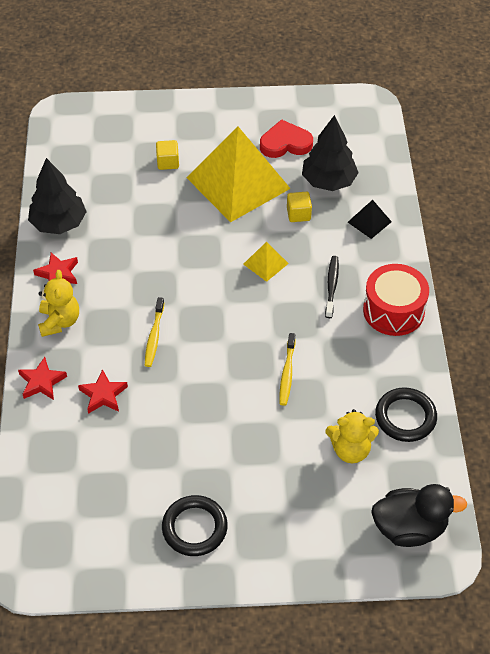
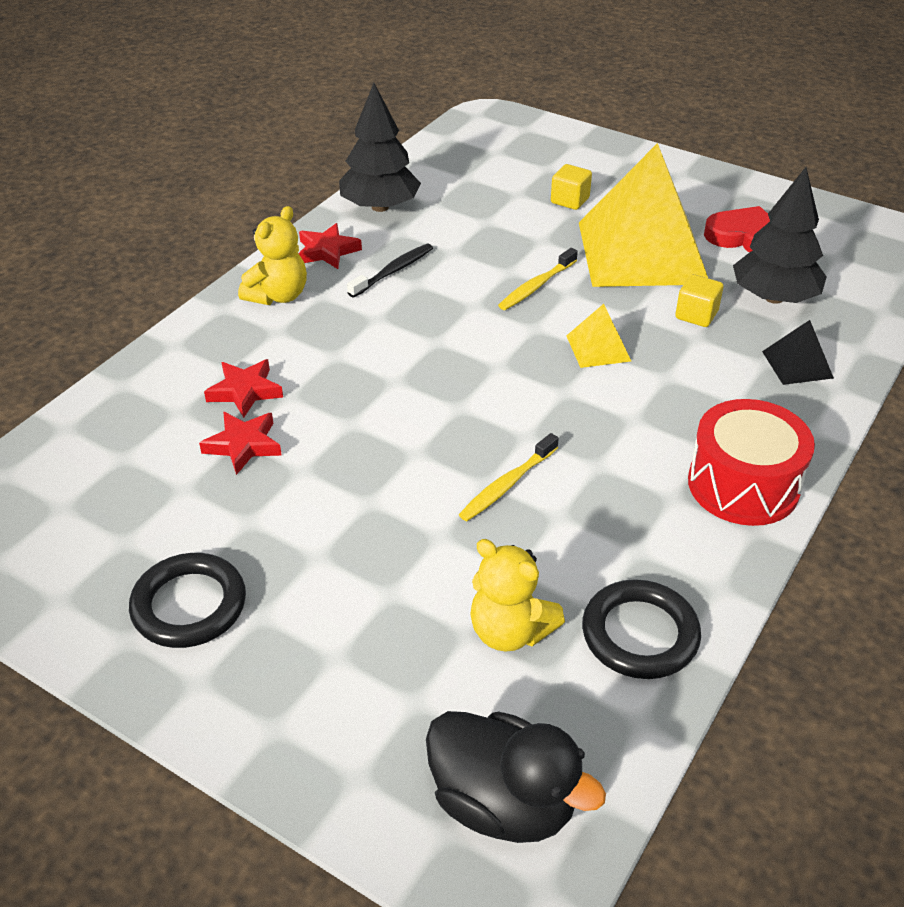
camera: 35 degrees right, 10 degrees down
red star [18,357,67,400] -> red star moved to [199,412,282,475]
yellow toothbrush [145,297,164,367] -> yellow toothbrush moved to [498,248,578,310]
black toothbrush [325,256,339,318] -> black toothbrush moved to [347,243,433,298]

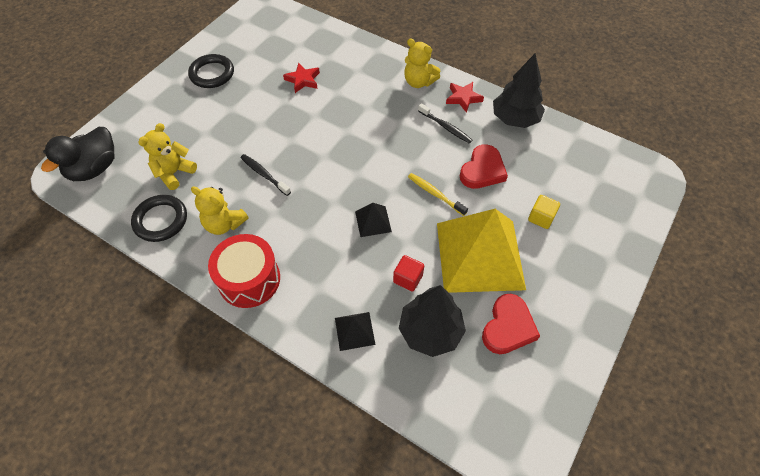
camera: 90 degrees right, 15 degrees up
red star [204,359,283,418] -> none
yellow toothbrush [459,433,559,521] -> black toothbrush [241,154,291,196]
yellow pyramid [566,304,631,368] -> black pyramid [355,203,392,237]
yellow cube [675,274,724,327] -> red cube [393,255,424,292]
none -> yellow teddy bear [191,186,249,235]
none -> red heart [460,145,508,189]

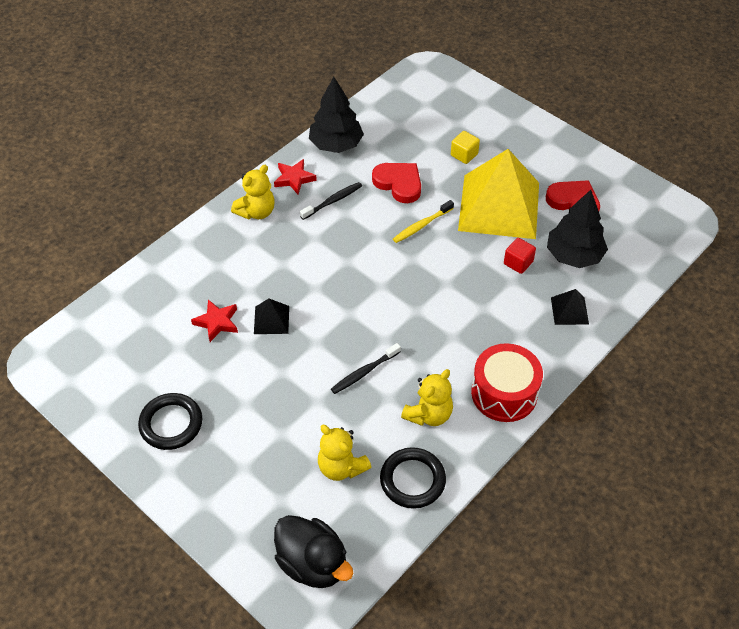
camera: 80 degrees left, 5 degrees down
black pyramid [355,203,392,237] -> black pyramid moved to [254,299,289,334]

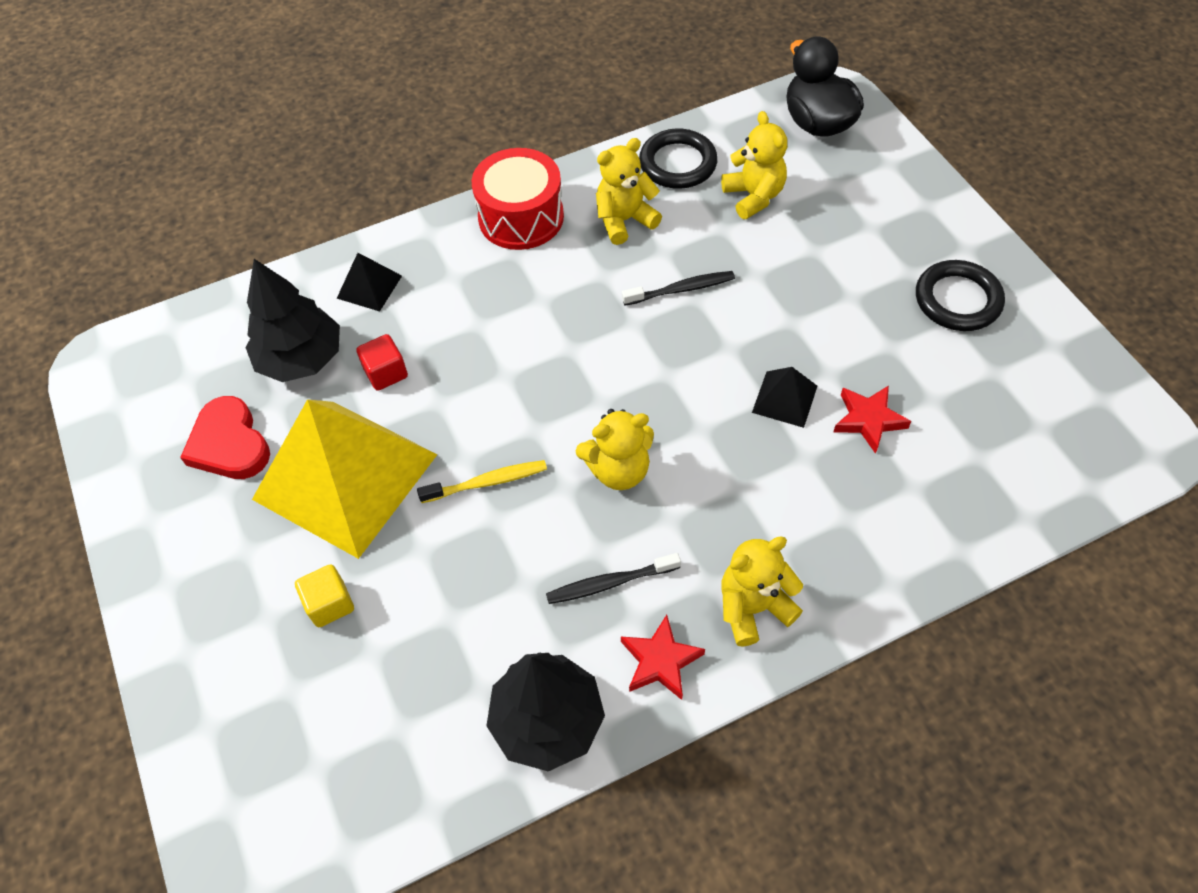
camera: 155 degrees left, 5 degrees up
red heart [372,163,421,203] -> none
none -> yellow teddy bear [576,409,654,490]

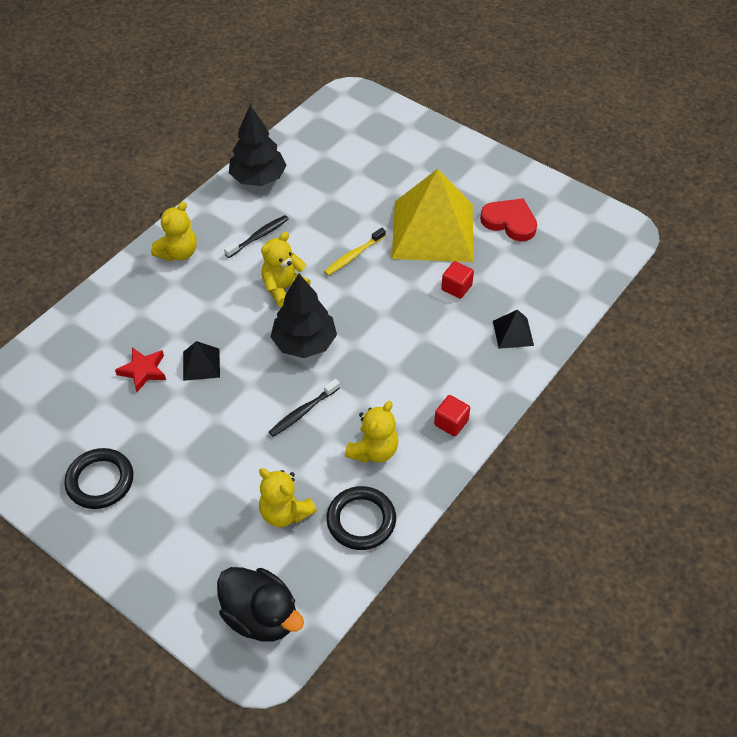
camera: 150 degrees right, 5 degrees down
black tree [245,259,340,382] -> black tree moved to [271,274,337,358]
yellow cube [295,564,354,627] -> none
red drum [472,148,564,250] -> red cube [434,395,470,436]
red star [621,615,705,700] -> none

